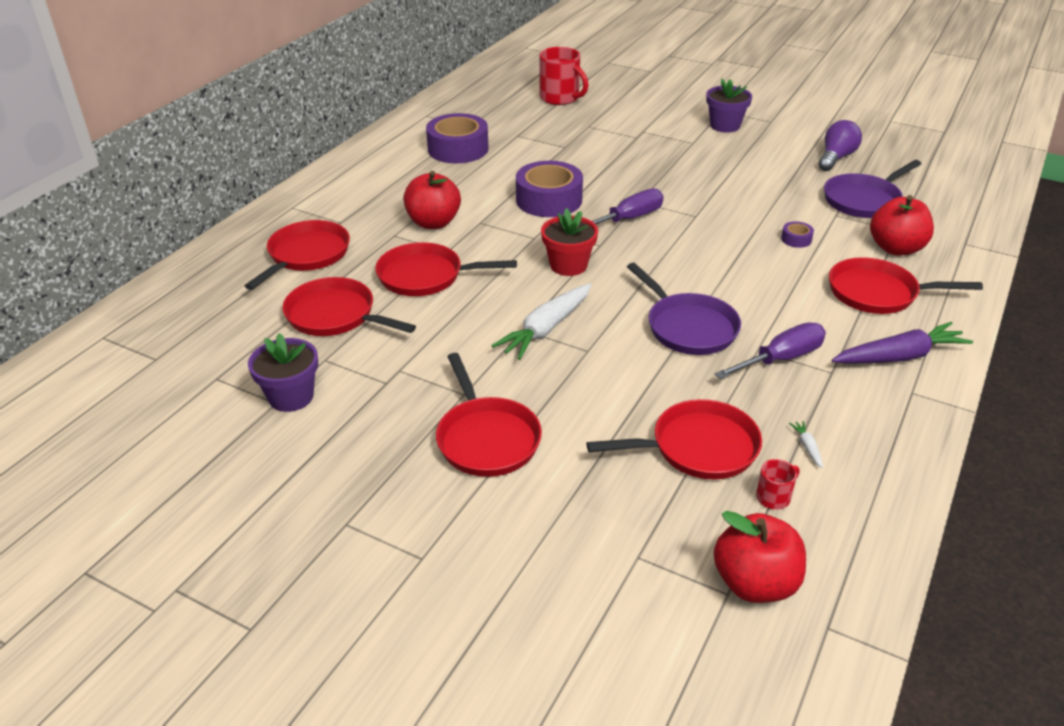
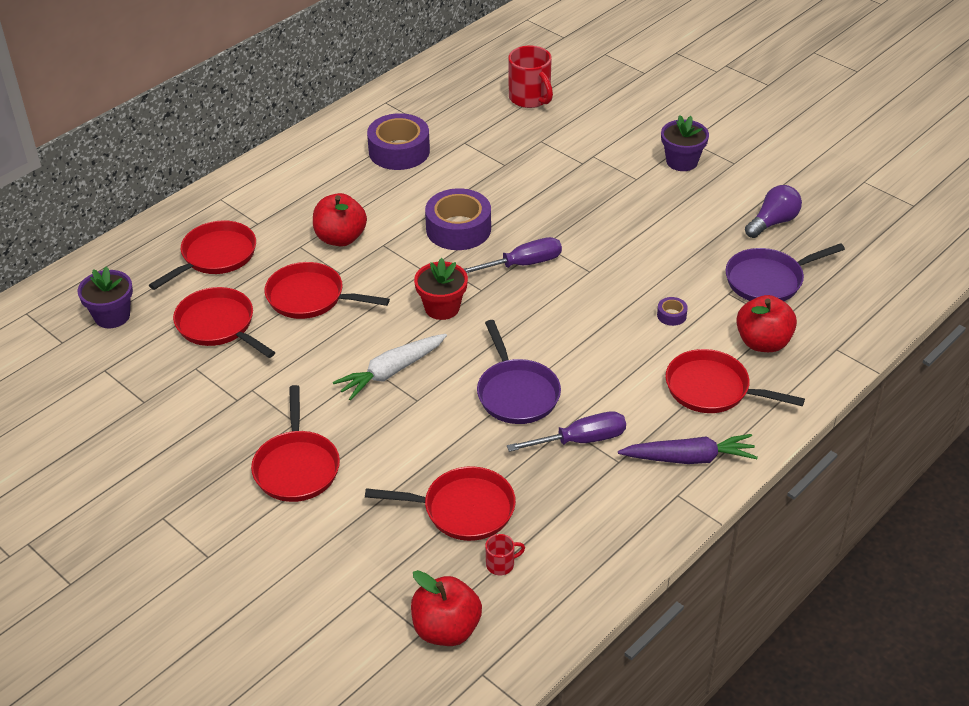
camera: 15 degrees right, 5 degrees up
purple flower pot [248,333,318,412] -> purple flower pot moved to [78,266,133,328]
white carrot [789,421,823,469] -> none

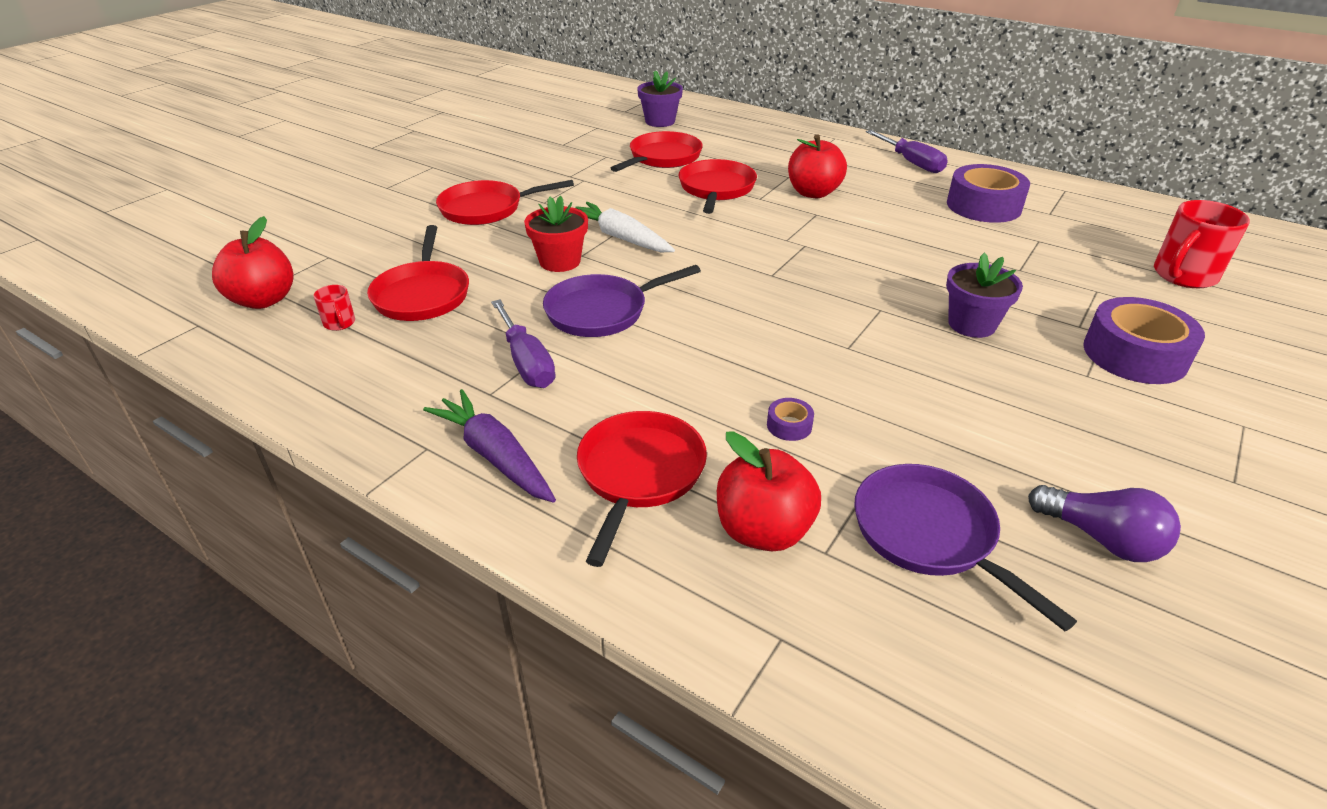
camera: 80 degrees right, 5 degrees down
red pan [149,220,256,290] -> none
red flower pot [414,258,468,320] -> red flower pot moved to [524,196,588,272]
purple tape [425,188,491,250] -> purple tape moved to [1083,297,1205,384]
purple screwdriver [464,237,562,273] -> purple screwdriver moved to [866,130,948,173]
purple carrot [618,434,758,464] -> purple carrot turned 150 degrees clockwise [423,389,556,503]
purple flower pot [661,115,709,171] -> purple flower pot moved to [946,253,1023,338]

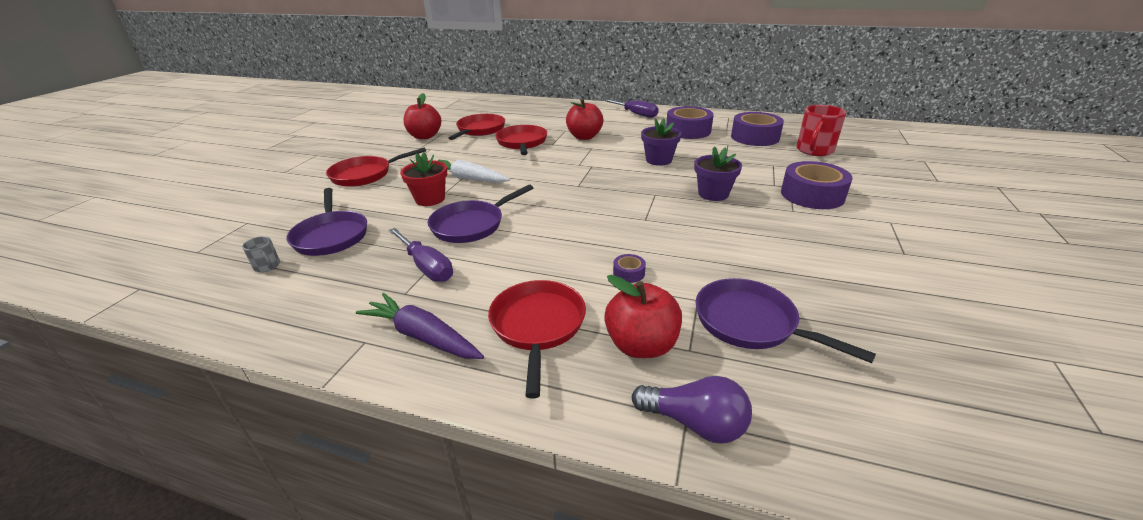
camera: 15 degrees left, 5 degrees down
red apple [212,216,294,309] -> red apple moved to [404,93,441,139]
red mug [314,285,355,331] -> grey mug [242,236,280,272]
red pan [367,225,469,321] -> purple pan [287,188,367,256]
purple flower pot [637,70,683,127] -> purple flower pot moved to [641,118,681,166]
purple light bulb [1028,485,1181,562] -> purple light bulb moved to [631,376,752,444]
none -> purple tape [731,112,784,146]

